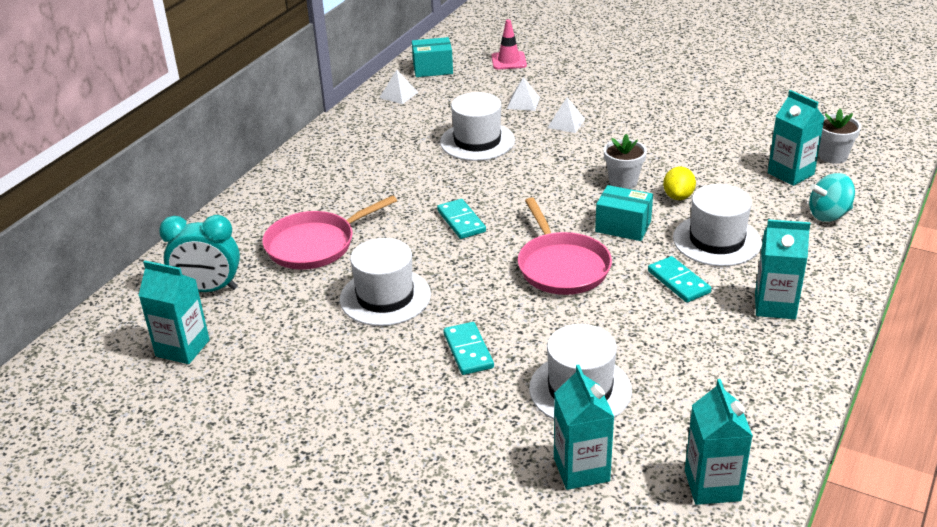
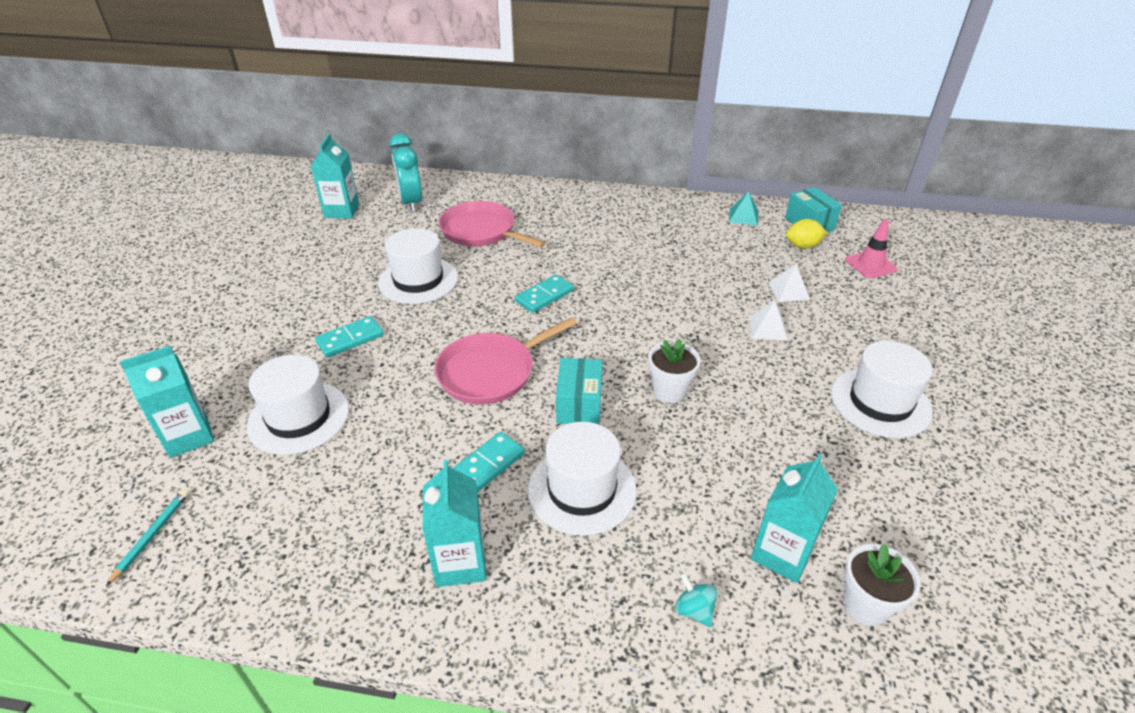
camera: 70 degrees right, 5 degrees up
white pyramid [379,70,418,104] -> turquoise pyramid [729,191,759,226]
white hat [440,92,515,161] -> white hat moved to [831,341,933,438]
yellow lemon [663,167,696,200] -> yellow lemon moved to [786,219,827,248]
turquoise carton [685,379,753,505] -> turquoise pencil [106,490,189,586]
turquoise spinning top [809,173,855,222] -> turquoise spinning top [675,573,718,627], size x0.61

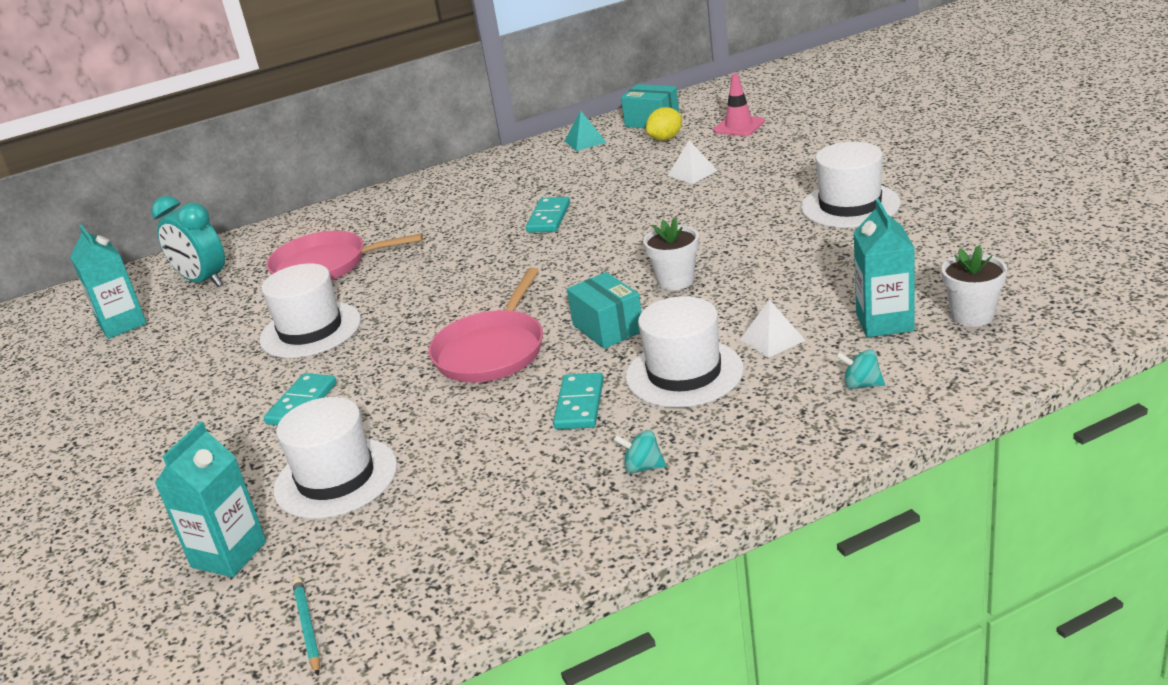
camera: 30 degrees left, 10 degrees down
turquoise carton [423,459,486,587] -> turquoise spinning top [613,430,666,473]
turquoise domino [515,274,574,313] -> turquoise domino moved to [526,197,570,233]
white pyramid [749,300,788,340] -> white pyramid moved to [740,299,806,358]

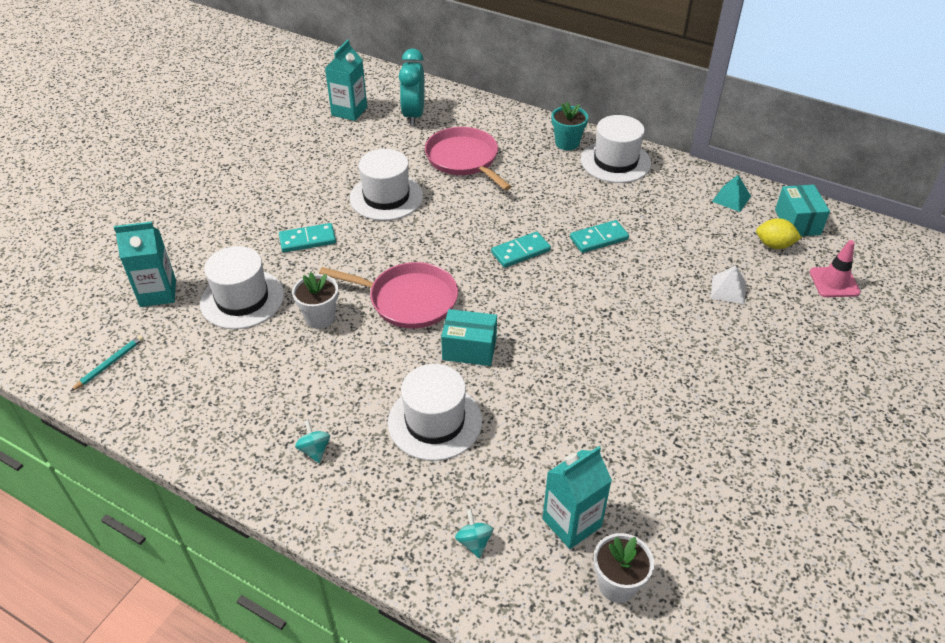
camera: 50 degrees right, 15 degrees up
pink pan [428,268,543,383] -> pink pan turned 150 degrees counterclockwise [319,262,458,328]
turquoise domino [553,373,604,430] -> turquoise domino moved to [491,232,551,268]
turquoise box [567,272,642,349] -> turquoise box turned 75 degrees clockwise [441,309,497,366]
white flower pot [643,217,699,290] -> white flower pot moved to [292,272,339,329]
white pyramid [740,299,806,358] -> none
white hat [801,142,901,228] -> white hat moved to [581,115,651,183]
none -> turquoise flower pot [551,102,588,151]

